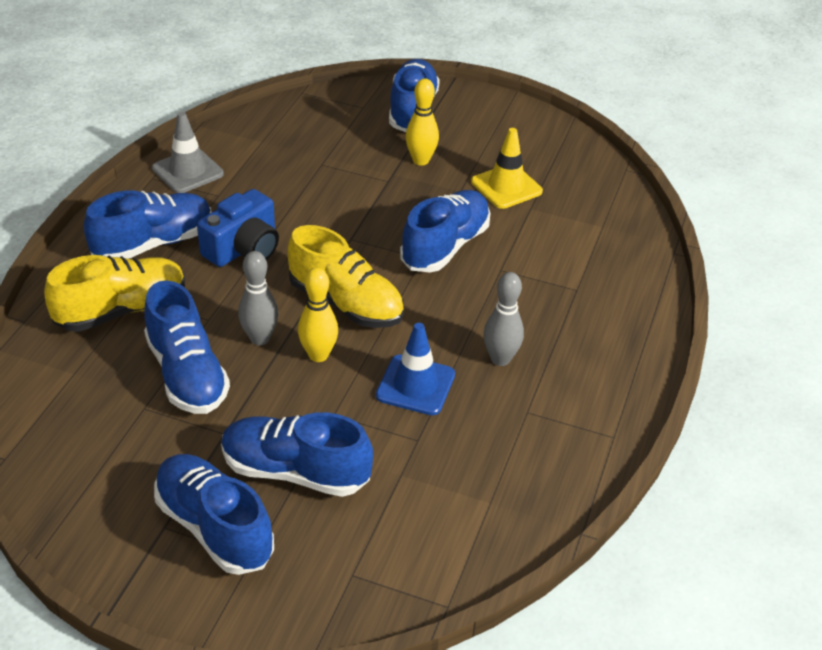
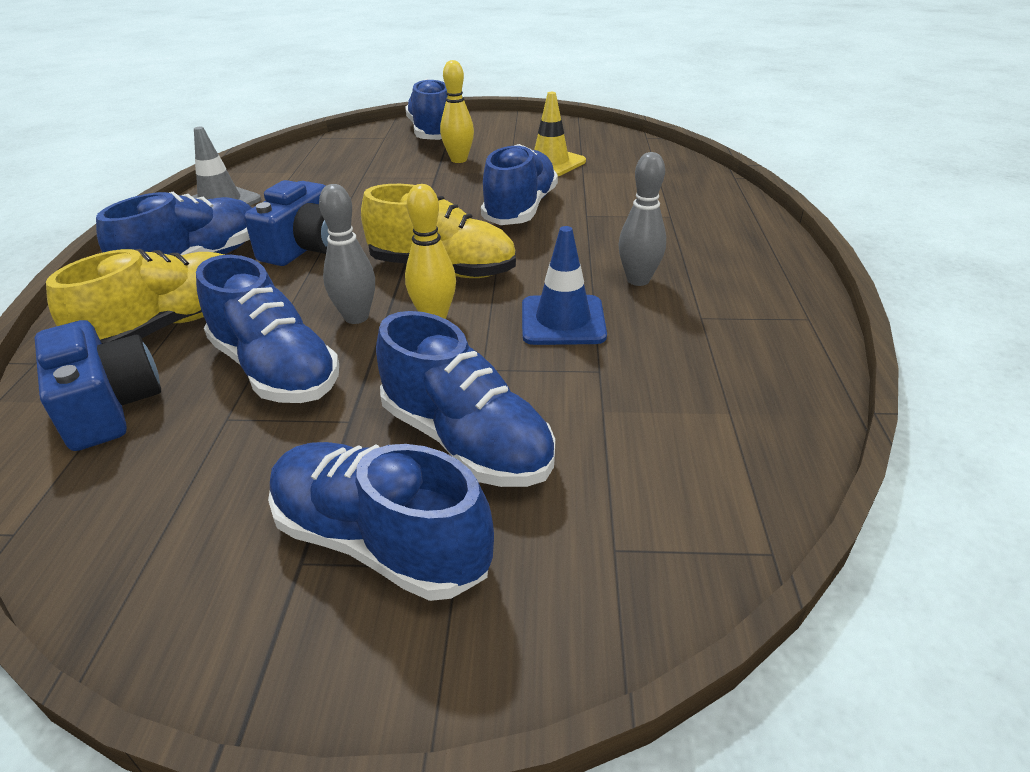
camera: 15 degrees left, 5 degrees down
blue shoe [221,412,373,497] -> blue shoe turned 135 degrees counterclockwise [376,311,555,487]
none -> blue camera [34,320,161,451]

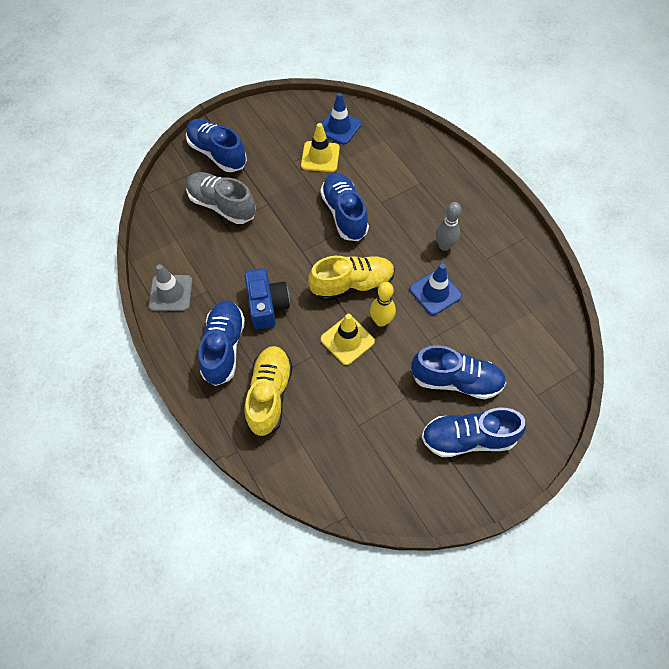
camera: 35 degrees left, 25 degrees up
blue camera [34,320,161,451] -> none
blue shoe [196,255,339,403] -> none
grey bowling pin [319,184,375,324] -> yellow traffic cone [321,314,375,365]
yellow bowling pin [440,60,474,163] -> none
none -> grey shoe [186,172,256,224]
none -> blue traffic cone [321,93,362,145]

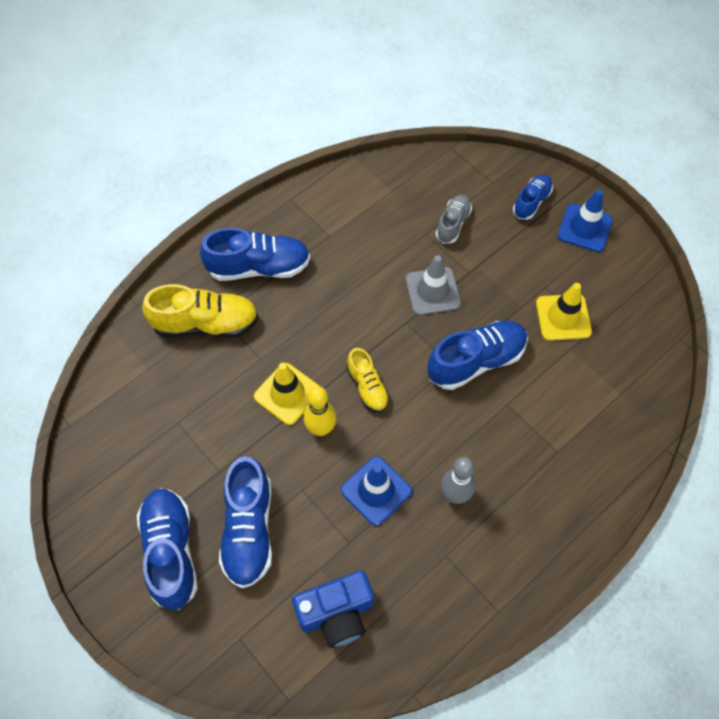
camera: 80 degrees right, 0 degrees up
grey traffic cone [149,264,193,311] -> grey traffic cone moved to [405,255,461,315]
blue shoe [186,119,247,172] -> blue shoe [513,174,553,220], size x0.59
grey shoe [186,172,256,224] -> grey shoe [436,195,472,244], size x0.59
blue camera [245,268,290,329] -> blue camera moved to [292,570,374,648]
yellow shoe [308,256,395,301] -> yellow shoe [347,348,390,413], size x0.59
blue traffic cone [321,93,362,145] -> blue traffic cone moved to [558,190,613,252]

